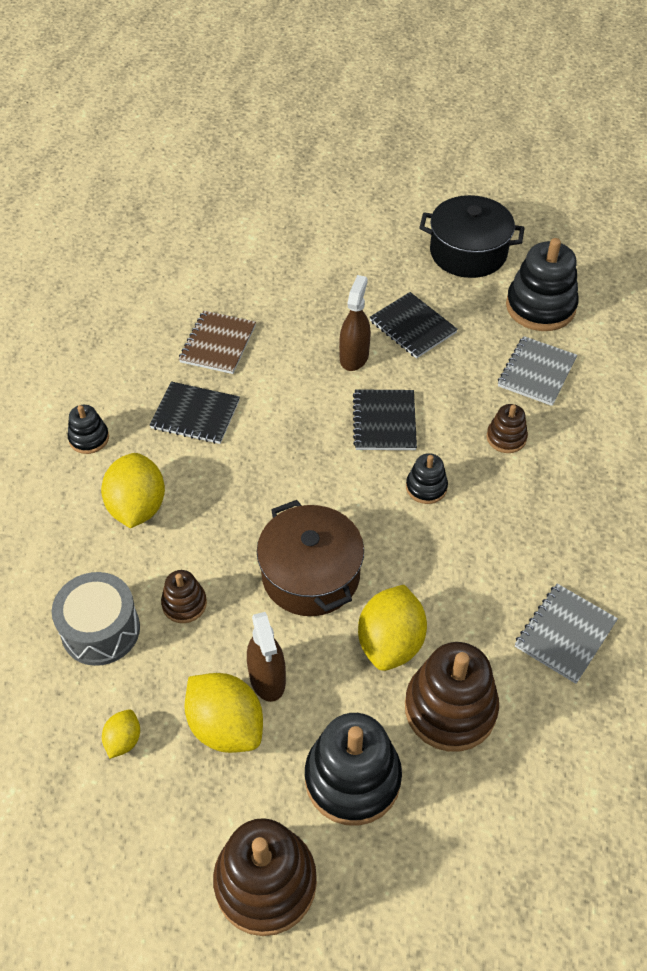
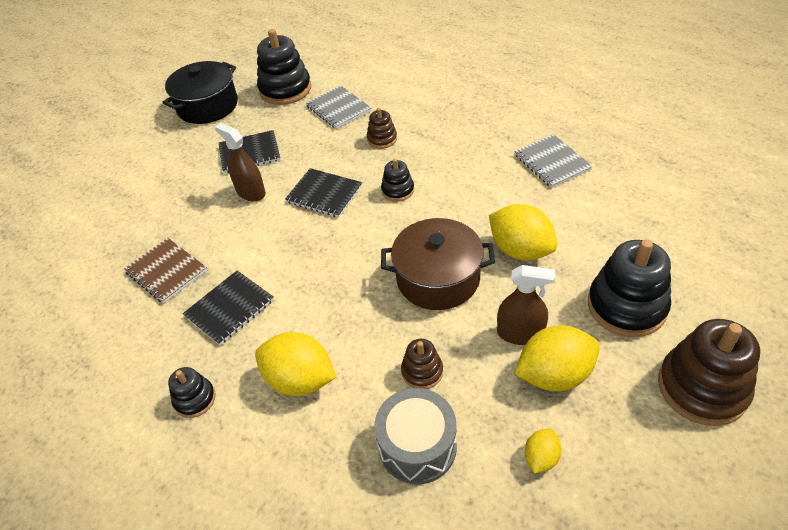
camera: 60 degrees left, 5 degrees down
yellow lemon [102,709,140,759] -> yellow lemon turned 75 degrees clockwise [525,428,562,474]
brown stacking toy [405,642,499,752] -> none

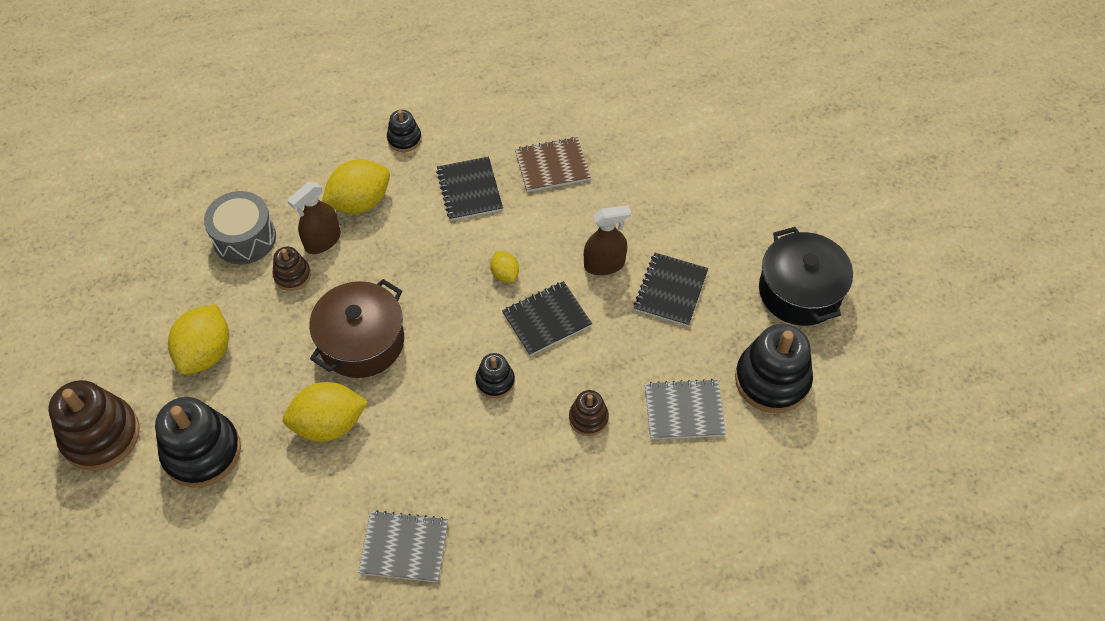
camera: 120 degrees right, 10 degrees up
brown spray bottle [497,265,555,345] -> brown spray bottle moved to [287,182,341,254]
yellow lemon [525,428,562,474] -> yellow lemon moved to [490,252,519,283]

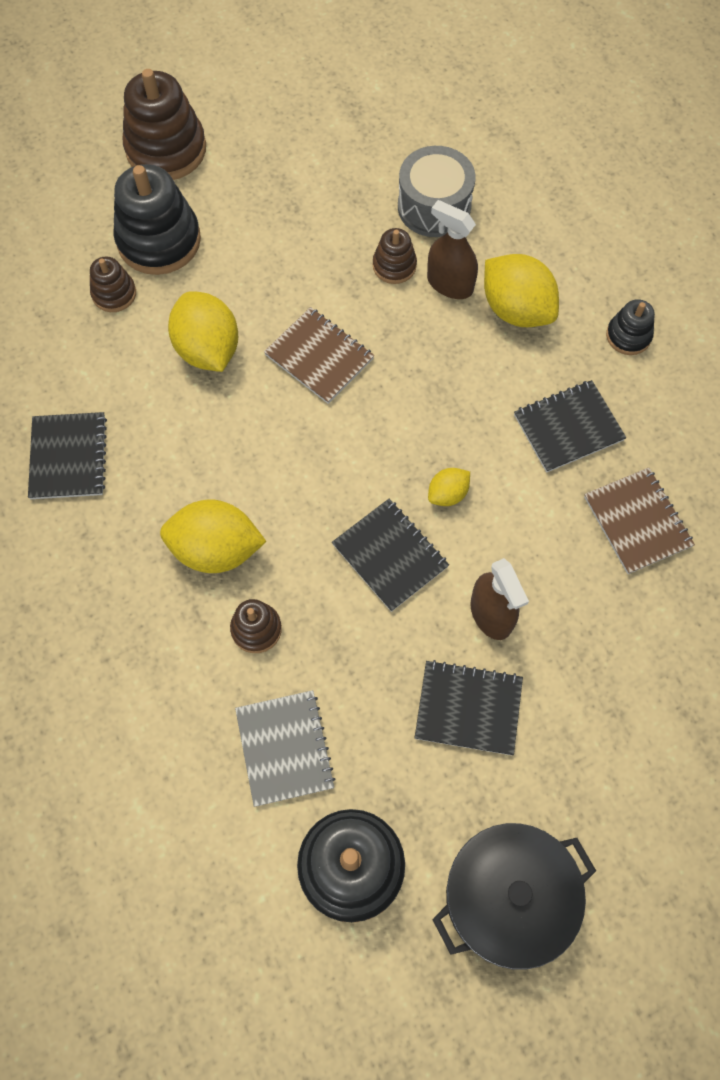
camera: 80 degrees right, 10 degrees up
yellow lemon [168,304,229,375] -> yellow lemon moved to [160,500,267,573]
brown pot [309,279,404,378] -> brown notebook [264,307,374,404]
grey notebook [358,510,448,582] -> black notebook [28,412,107,499]
black stacking toy [475,353,515,399] -> none
none -> brown stacking toy [90,256,136,312]

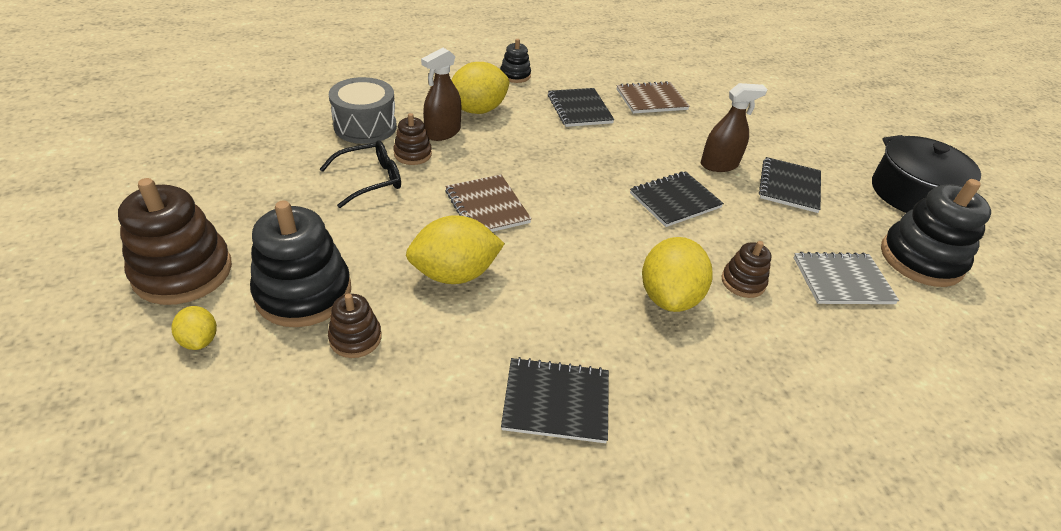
camera: 85 degrees left, 25 degrees down
brown notebook [264,307,374,404] -> brown notebook turned 75 degrees counterclockwise [445,175,532,232]
yellow lemon [428,468,470,506] -> yellow lemon moved to [172,306,217,350]
none -> black glasses [320,140,401,208]

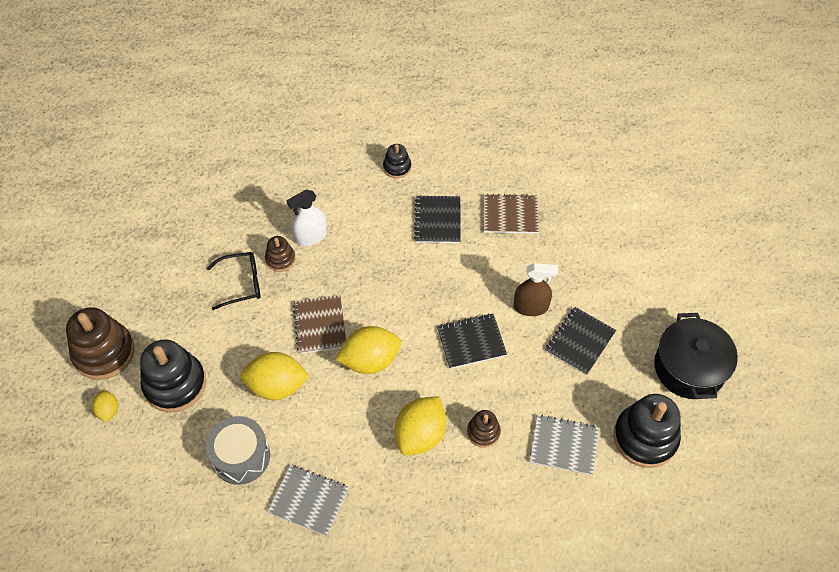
camera: 20 degrees right, 15 degrees up
brown stacking toy [328,294,382,358] -> none
grey drum [329,77,397,144] -> grey drum moved to [206,416,270,485]
brown spray bottle [421,48,461,141] -> white spray bottle [287,190,327,246]
yellow lemon [452,62,510,114] -> yellow lemon moved to [335,326,401,374]
black notebook [501,357,609,443] -> grey notebook [267,465,349,536]

